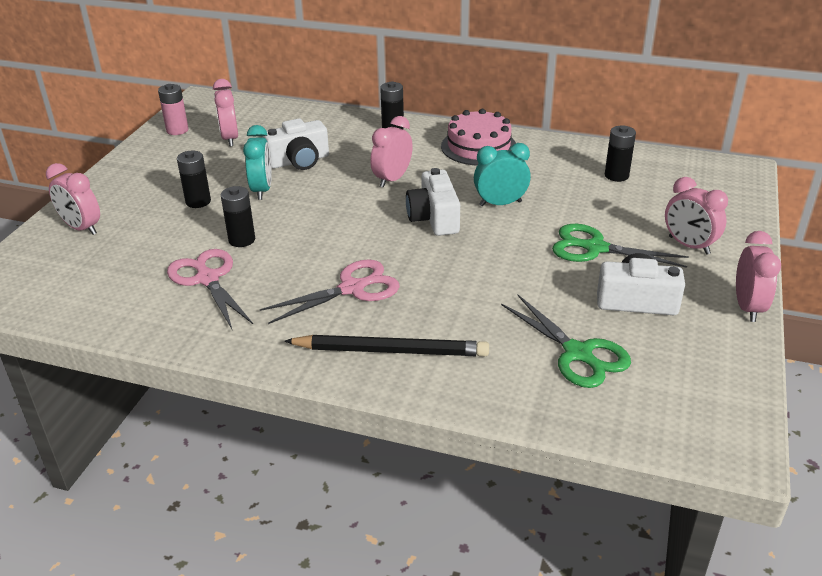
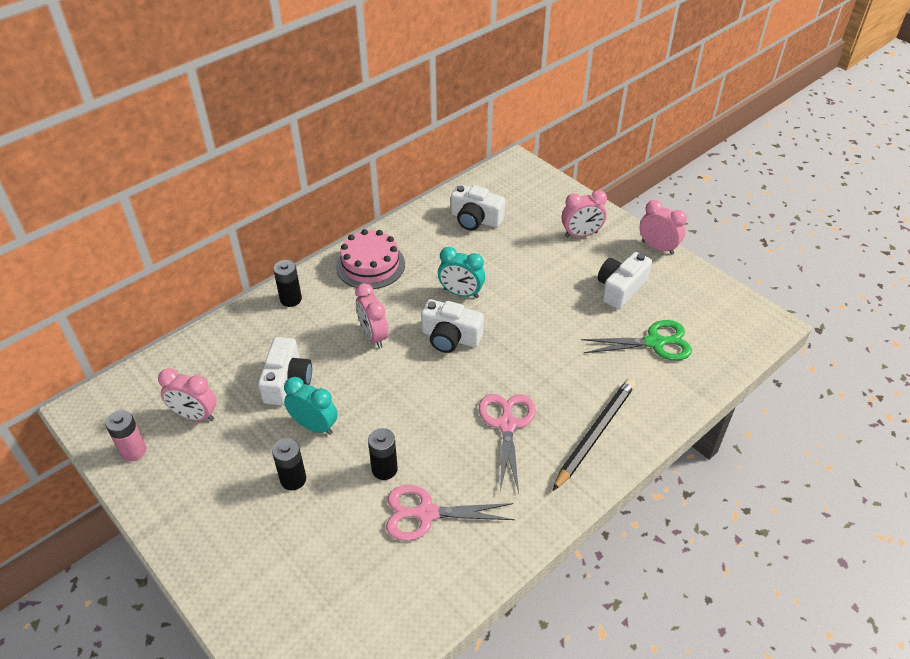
camera: 60 degrees left, 10 degrees up
pink clock [46,163,100,235] -> none
turquoise clock [474,143,531,206] -> turquoise clock turned 90 degrees counterclockwise [438,247,485,298]
green scissors [552,224,689,268] -> none
black battery [605,126,636,182] -> white camera [451,185,505,231]

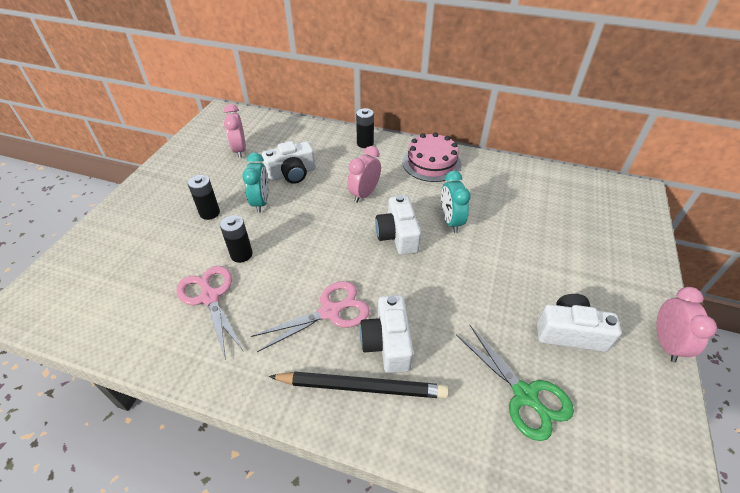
camera: 60 degrees right, 0 degrees up
pink battery [105,410,147,461] -> none
white camera [451,185,505,231] -> white camera moved to [360,295,413,373]
pink clock [562,190,607,237] -> none

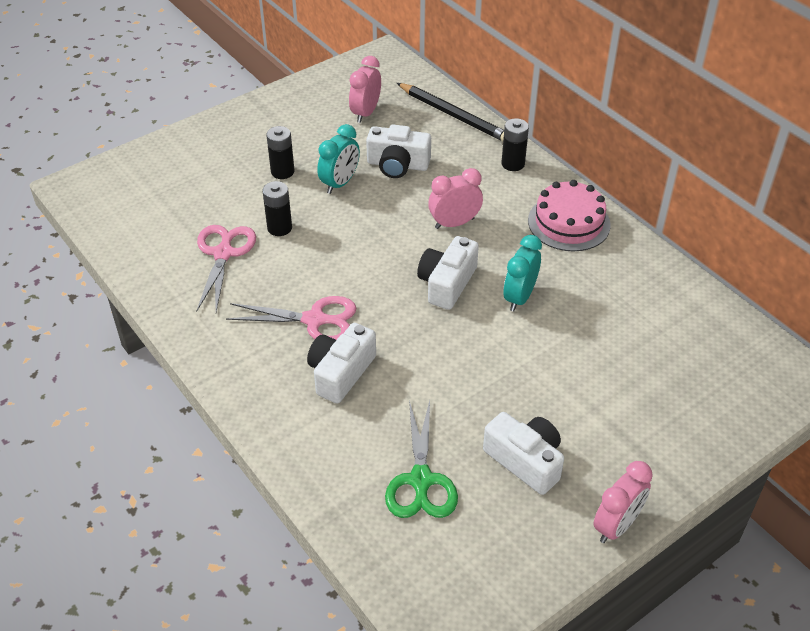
camera: 35 degrees right, 0 degrees up
black pencil [269,372,449,399] -> black pencil moved to [397,83,504,141]

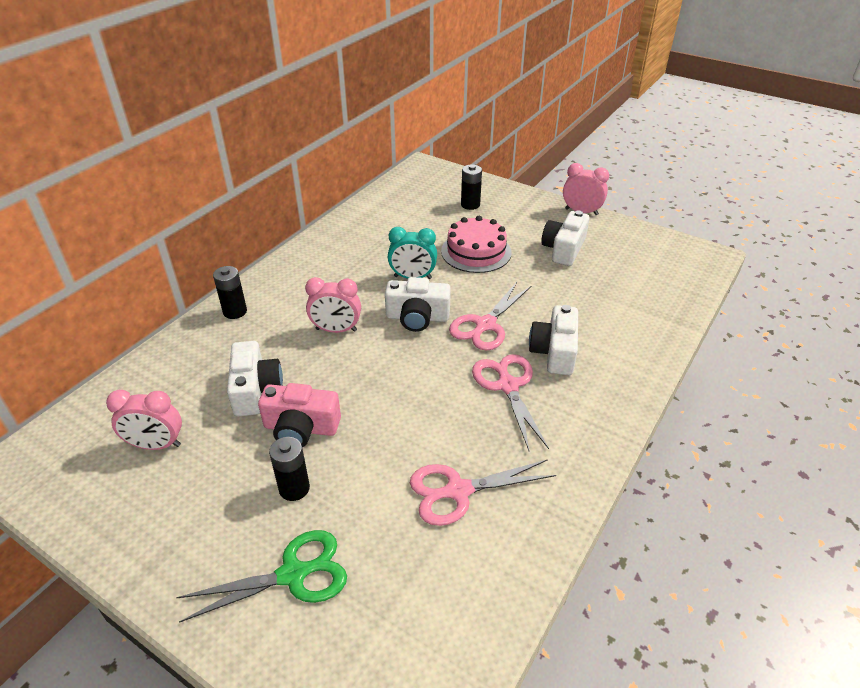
camera: 110 degrees left, 5 degrees down
black battery [262,181,292,236] -> black battery moved to [461,165,482,210]
white camera [307,323,376,404] -> white camera turned 90 degrees clockwise [529,305,578,375]
turquoise clock [317,124,360,194] -> pink camera [258,383,341,447]
green scissors [385,400,458,518] -> green scissors moved to [176,530,347,623]
black pencil [397,83,504,141] -> none
pink clock [428,168,483,229] -> pink clock turned 45 degrees counterclockwise [305,277,361,333]
pink cake [528,180,611,251] -> pink cake moved to [441,216,512,273]
none -> pink scissors [449,282,531,351]

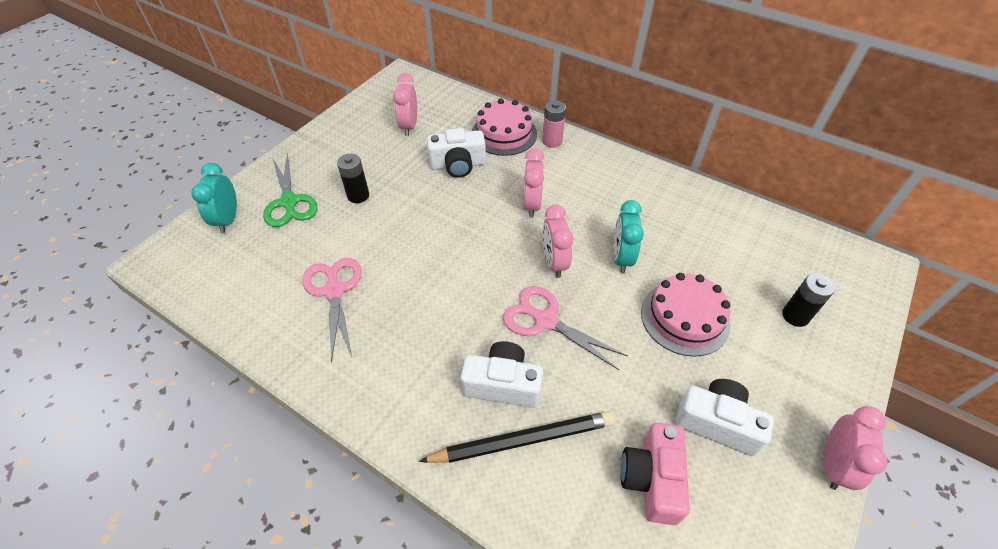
camera: 90 degrees right, 10 degrees up
black battery [213,266,247,319] -> pink battery [542,100,566,148]
pink camera [258,383,341,447] -> pink camera moved to [620,423,690,525]
white camera [385,277,451,332] -> pink clock [542,205,573,278]
pink scissors [472,354,549,451] -> none
none -> turquoise clock [191,163,237,233]
none -> black pencil [419,411,615,463]
none -> pink cake [472,98,537,156]

